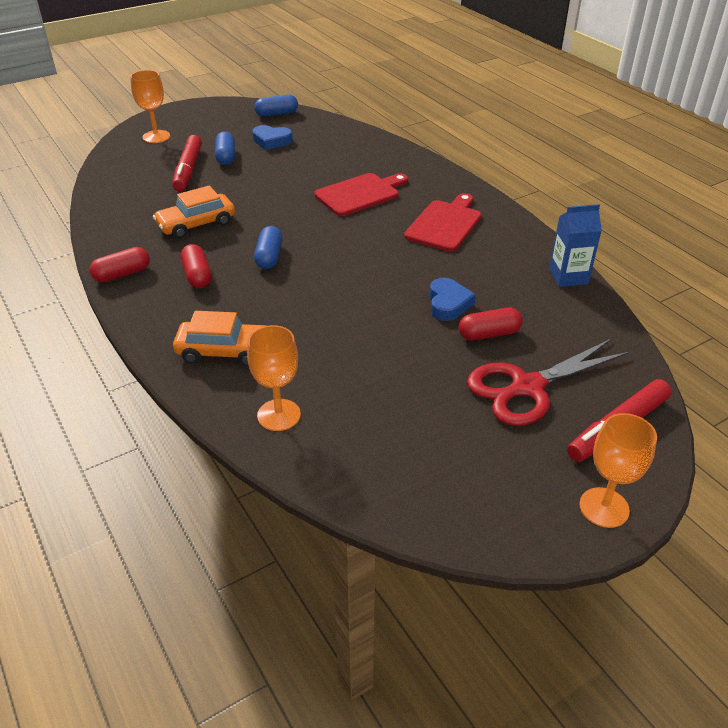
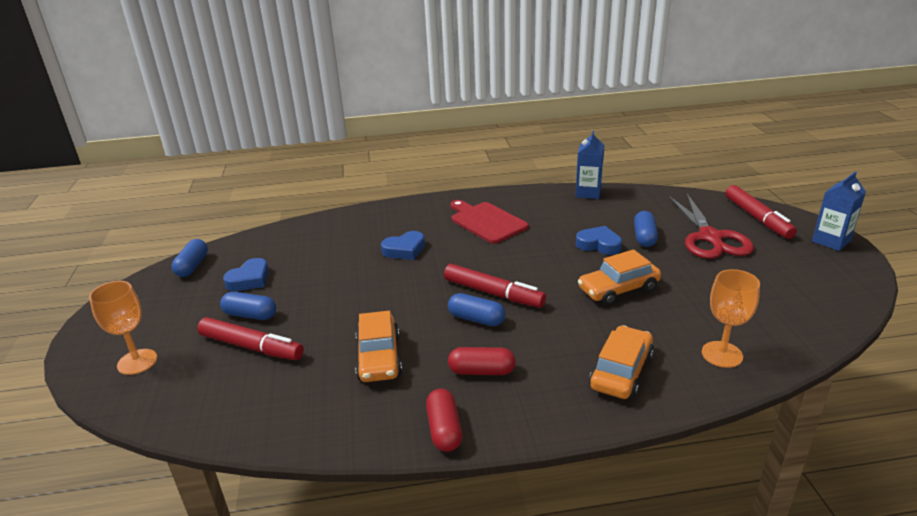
camera: 65 degrees left, 10 degrees down
red cutting board [314,173,408,216] -> blue heart [381,231,425,260]
red capsule [459,308,523,341] -> blue capsule [634,211,658,247]
orange goblet [579,413,657,528] -> blue carton [812,172,866,251]
none -> red marker [444,264,546,308]
none -> orange car [578,249,661,305]

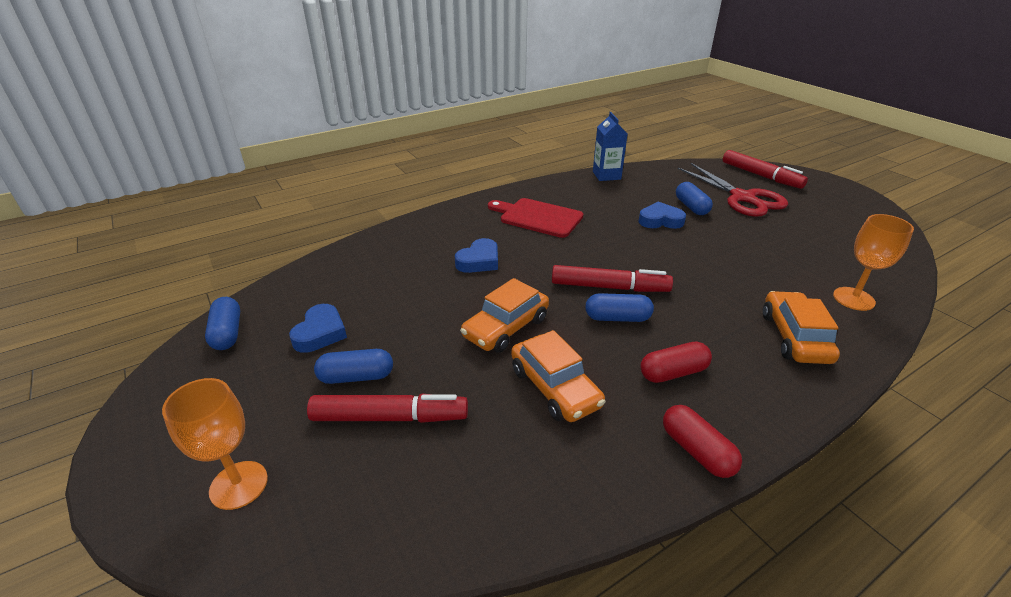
camera: 25 degrees left, 5 degrees up
orange car [578,249,661,305] -> orange car moved to [460,278,549,353]
blue carton [812,172,866,251] -> none

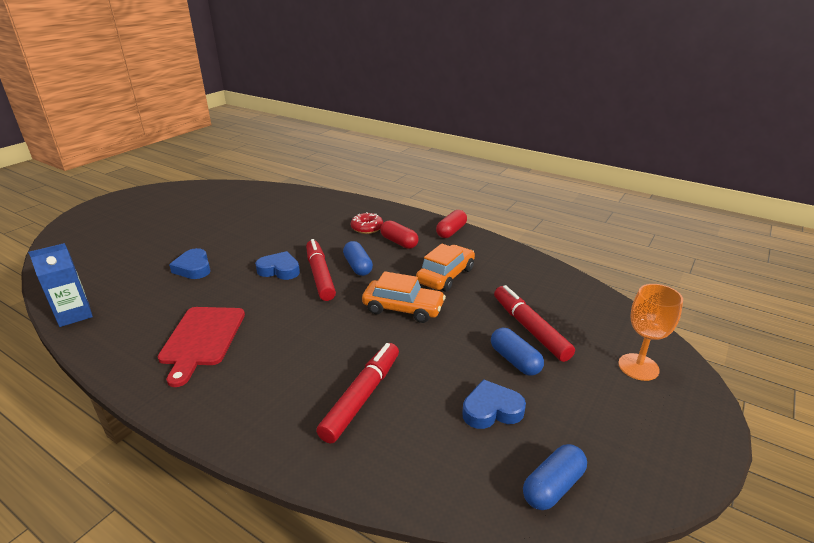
camera: 115 degrees left, 5 degrees down
blue heart [455,238,498,273] -> blue heart moved to [255,251,300,280]
blue capsule [676,182,713,215] -> none
red scissors [678,163,788,217] -> none
red marker [723,150,808,189] -> red marker moved to [316,343,399,444]
orange car [763,291,840,364] -> none
orange goblet [833,214,914,311] -> none
none -> red donut [351,212,383,234]

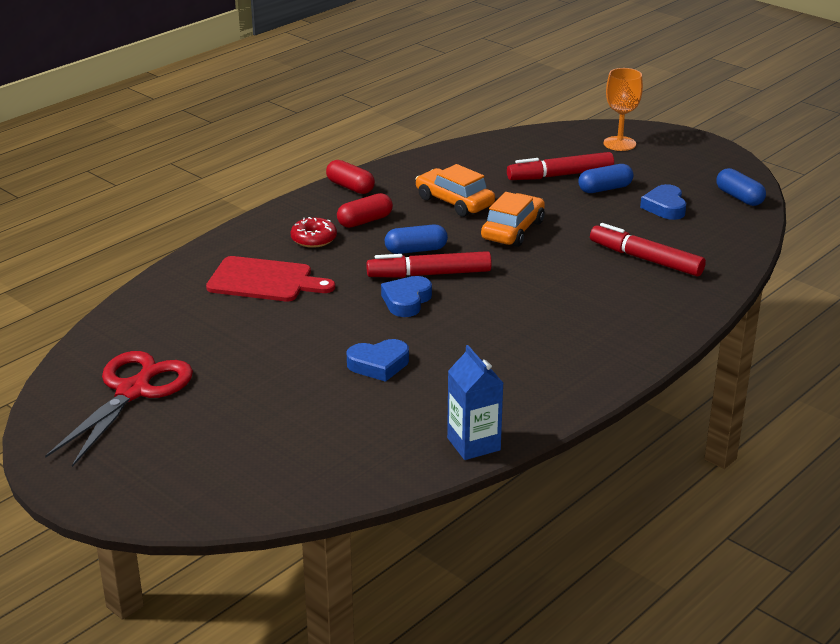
camera: 80 degrees left, 0 degrees up
red cutting board [158,307,245,387] -> red cutting board moved to [206,256,335,301]
none -> red scissors [45,351,193,467]

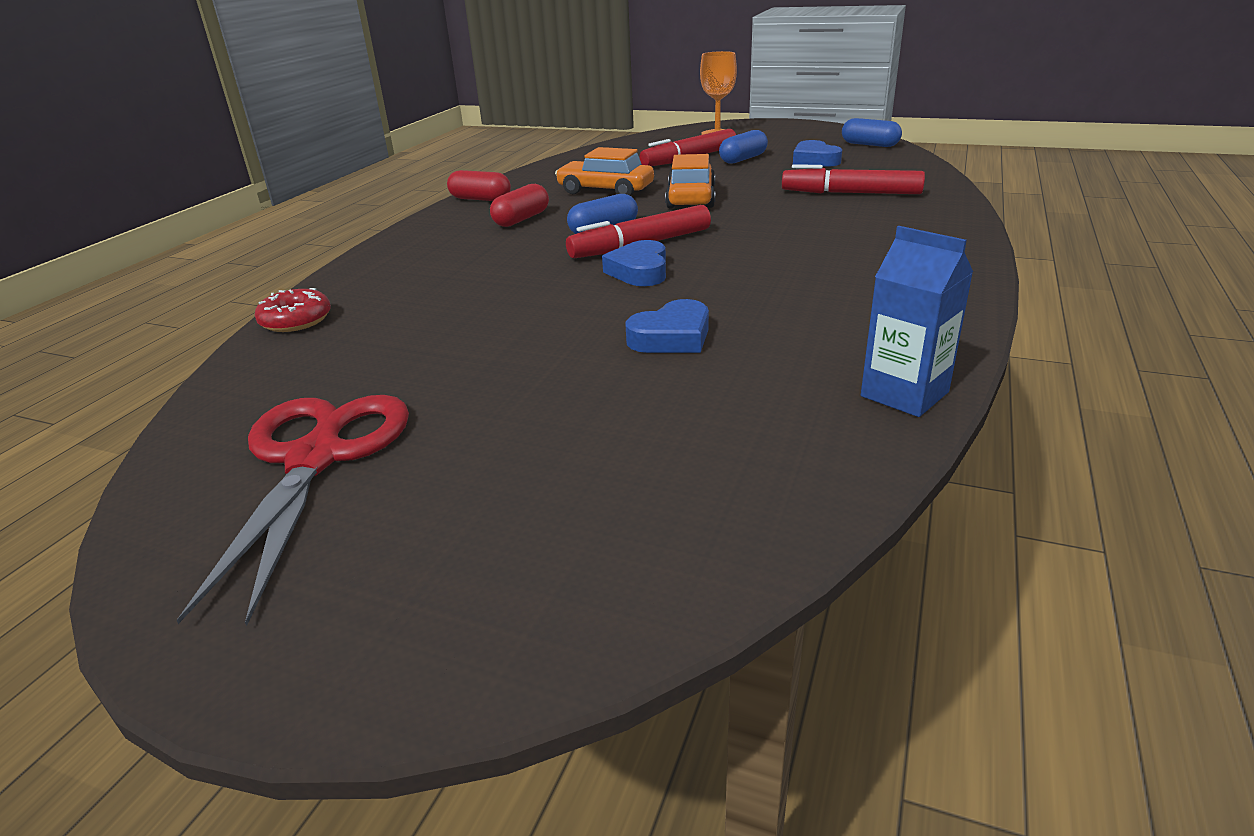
camera: 20 degrees left, 0 degrees up
red cutting board [206,256,335,301] -> none
red donut [290,217,337,248] -> red donut moved to [255,288,331,332]

